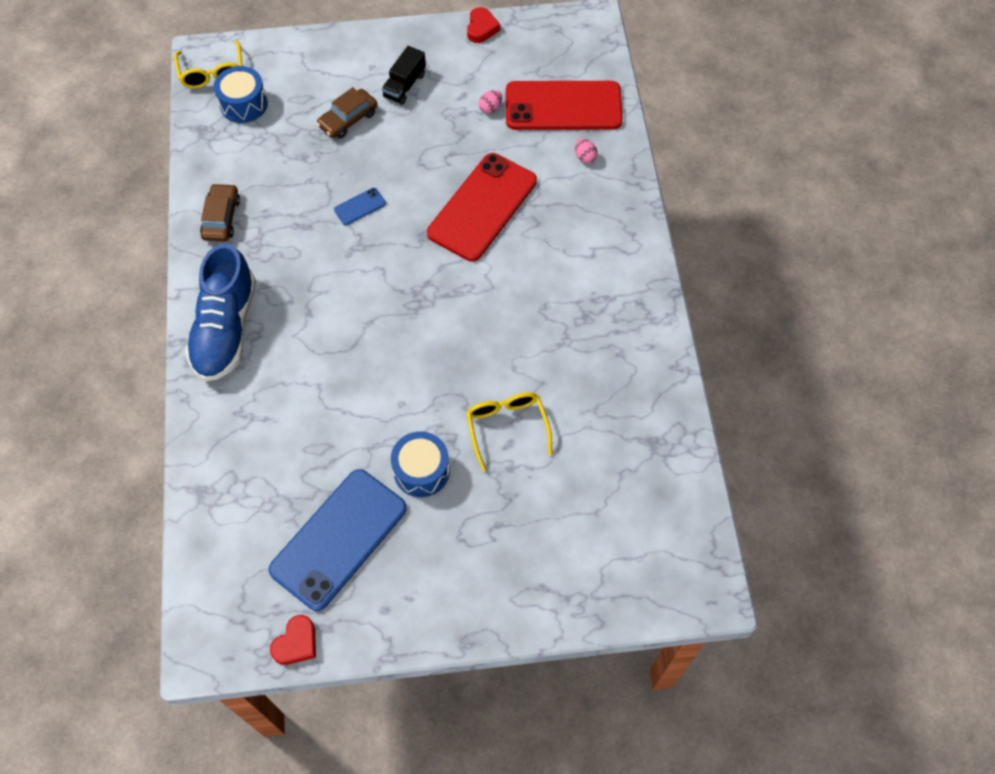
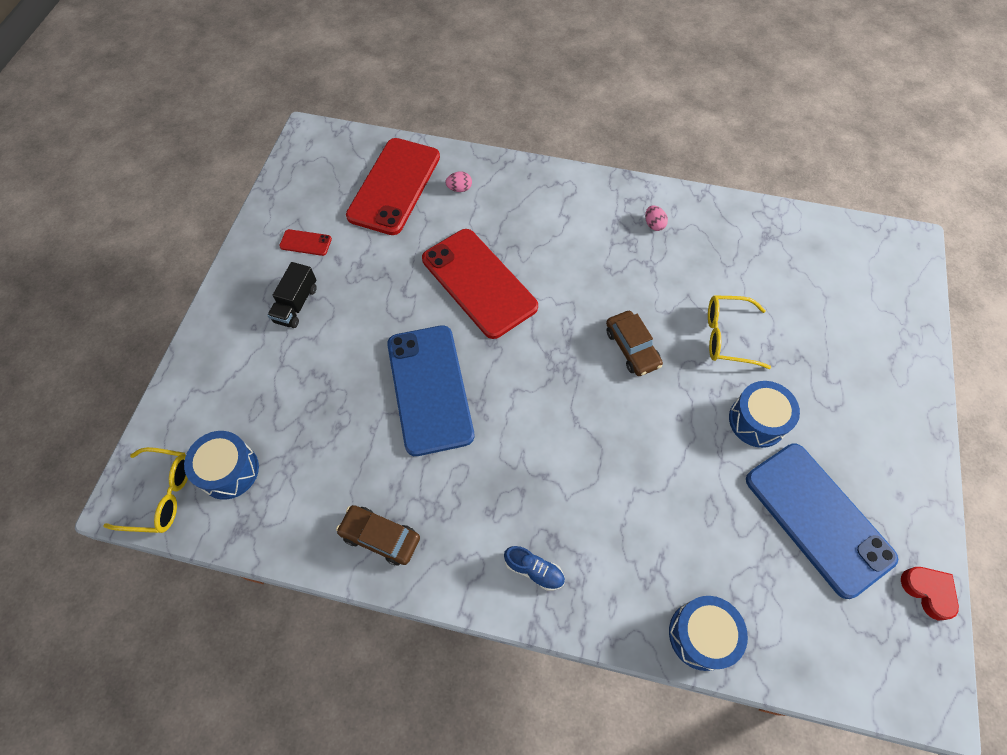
camera: 70 degrees left, 0 degrees up
blue shoe [185,243,256,382] -> blue shoe [504,546,565,591], size x0.41
brown car [316,87,377,139] -> brown car moved to [606,311,663,376]
blue phone [334,188,386,225] -> blue phone [387,325,474,456], size x2.48
black truck [382,46,426,105] -> black truck turned 60 degrees clockwise [267,262,317,328]
red heart [467,7,500,43] -> none
pink egg [479,90,502,113] -> pink egg moved to [645,205,668,231]
none -> red phone [279,229,332,256]
none -> blue drum [669,596,748,671]

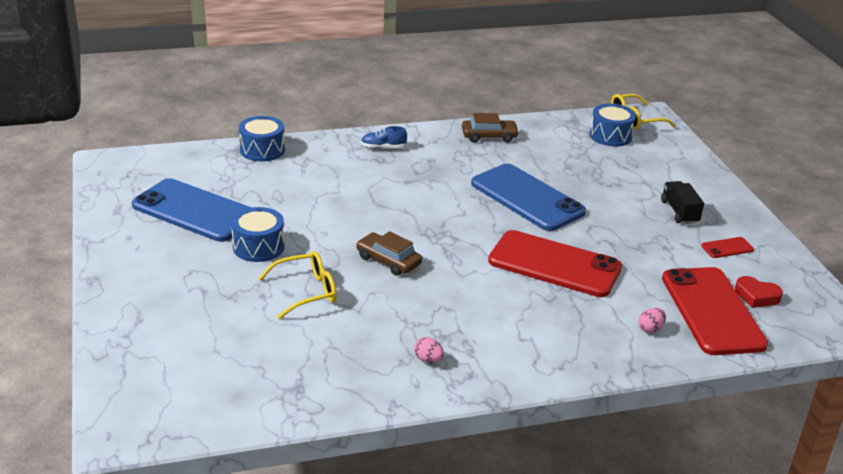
camera: 150 degrees right, 30 degrees down
red heart [901,567,959,620] -> red heart moved to [735,276,783,308]

